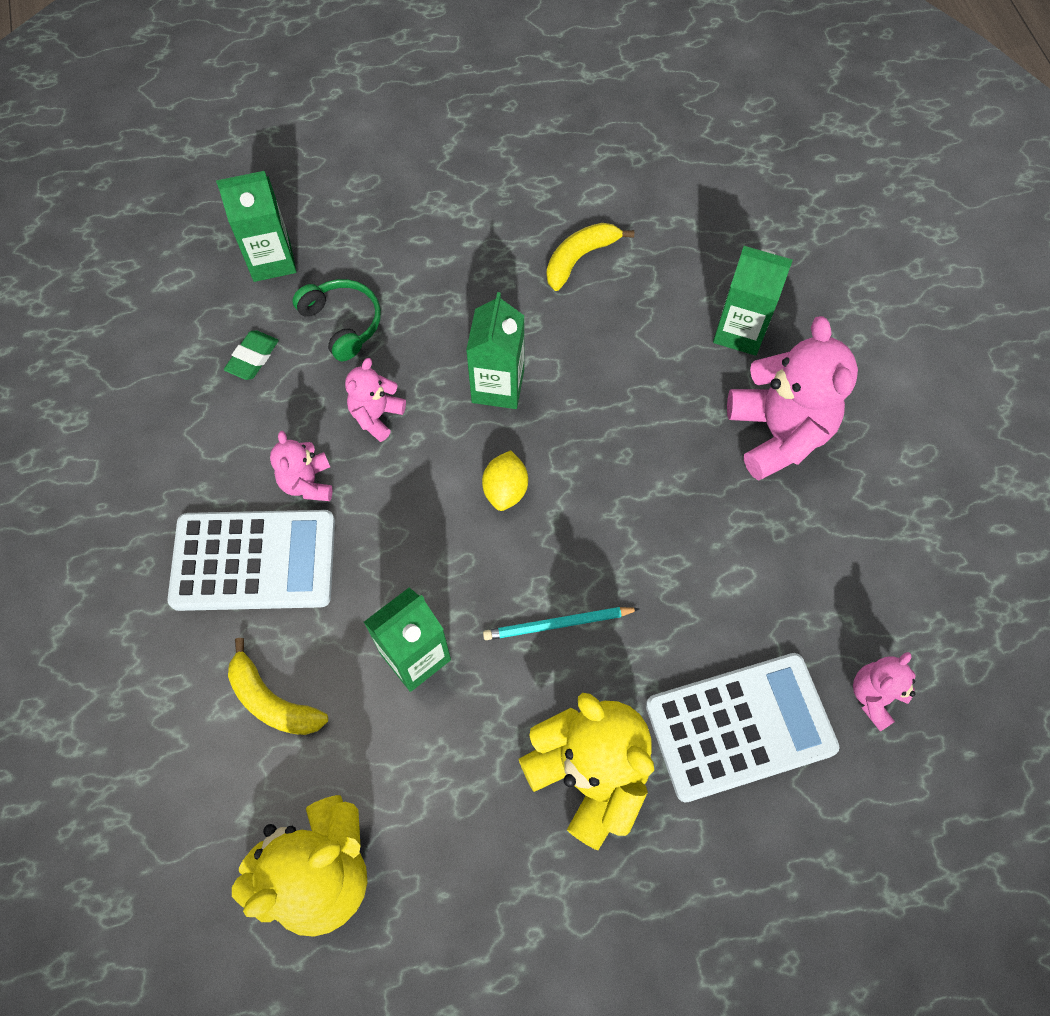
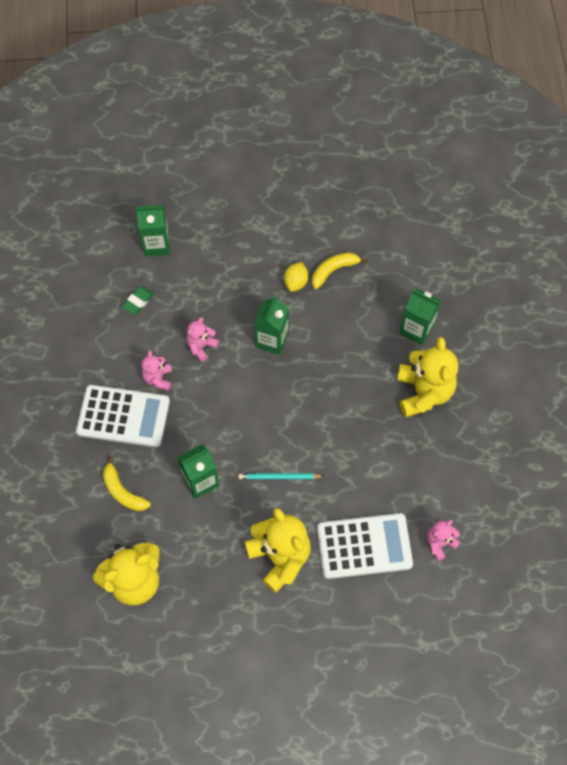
camera: 10 degrees right, 0 degrees up
green headphones [292,279,381,361] -> none
yellow lemon [482,450,528,511] -> yellow lemon moved to [284,262,308,292]
pink teddy bear [727,316,858,481] -> yellow teddy bear [397,337,458,417]

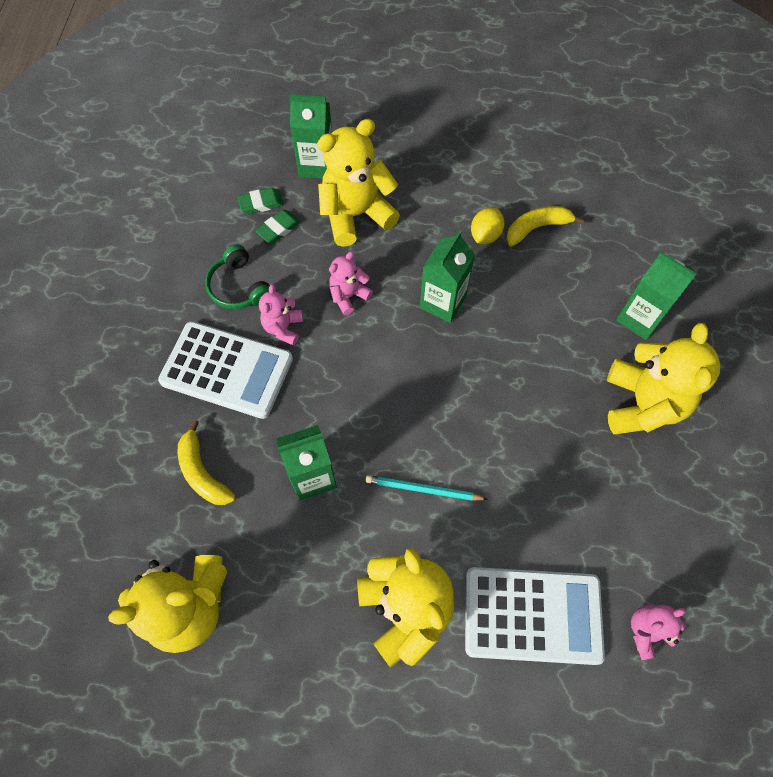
camera: 10 degrees right, 0 degrees up
none -> green headphones [205,245,270,309]
none -> green eraser [237,188,284,214]
none -> yellow teddy bear [317,119,400,247]

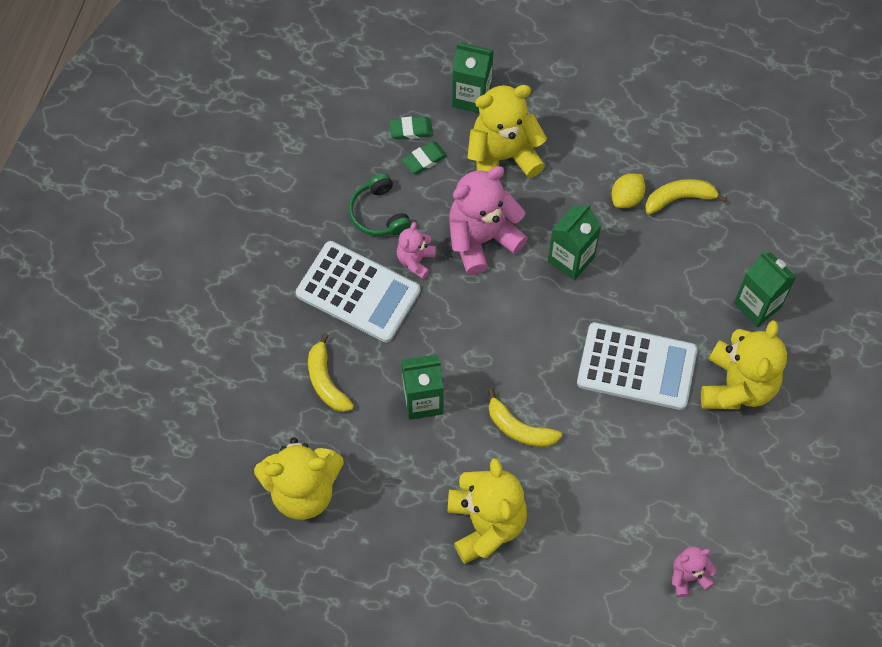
camera: 10 degrees right, 0 degrees up
pink teddy bear [329,251,373,315] -> pink teddy bear [449,166,528,275], size x1.93
turquoise pencil [366,475,488,501] -> yellow banana [488,389,562,447]
white calculator [465,567,605,665] -> white calculator moved to [577,322,698,410]

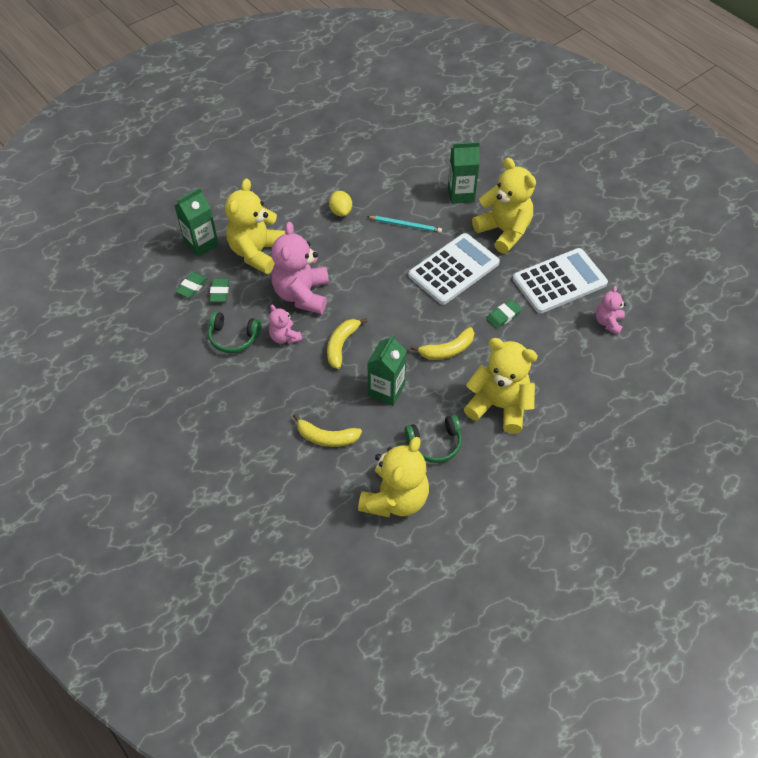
camera: 55 degrees left, 10 degrees down
white calculator [296,241,420,342] -> white calculator moved to [513,248,608,314]
green carton [548,204,601,281] -> none
yellow banana [645,179,727,215] -> yellow banana moved to [327,318,368,369]
none -> turquoise pencil [367,216,442,233]
none -> green headphones [405,415,462,463]
none -> green eraser [486,299,522,329]

